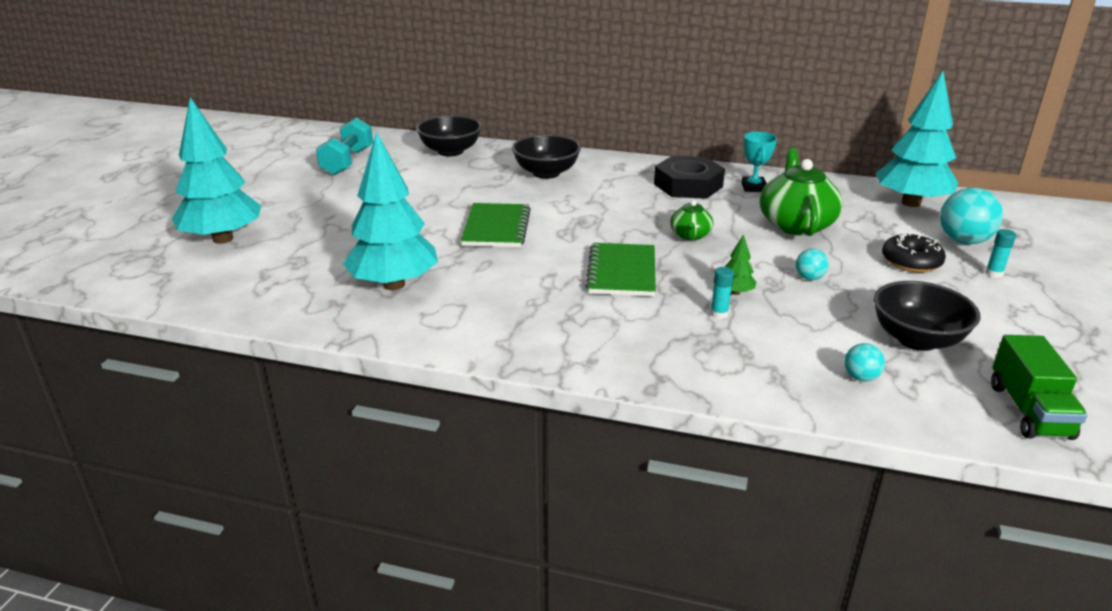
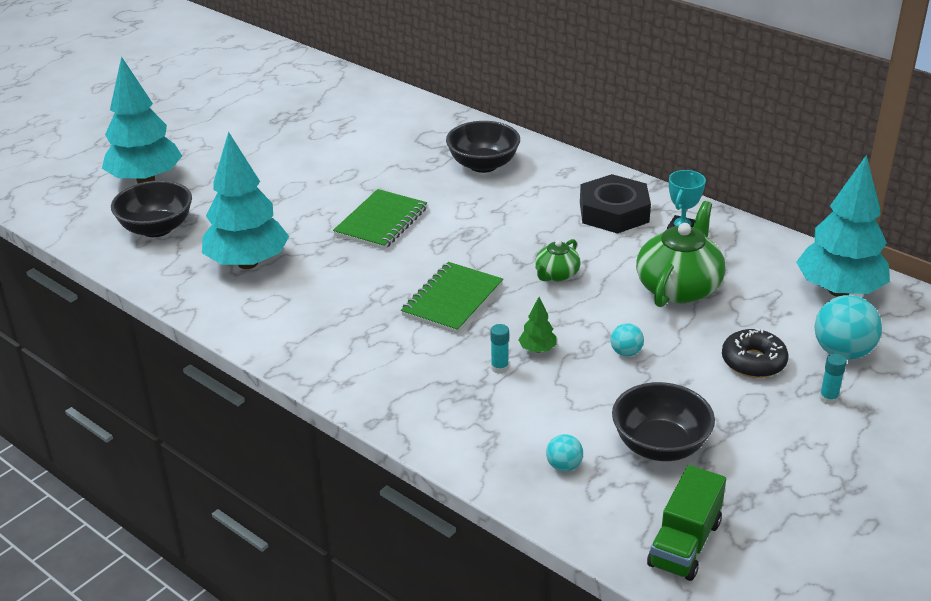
camera: 25 degrees right, 5 degrees up
turquoise dumbbell [316,118,373,175] -> none
black bowl [416,115,482,156] -> black bowl moved to [111,180,192,237]

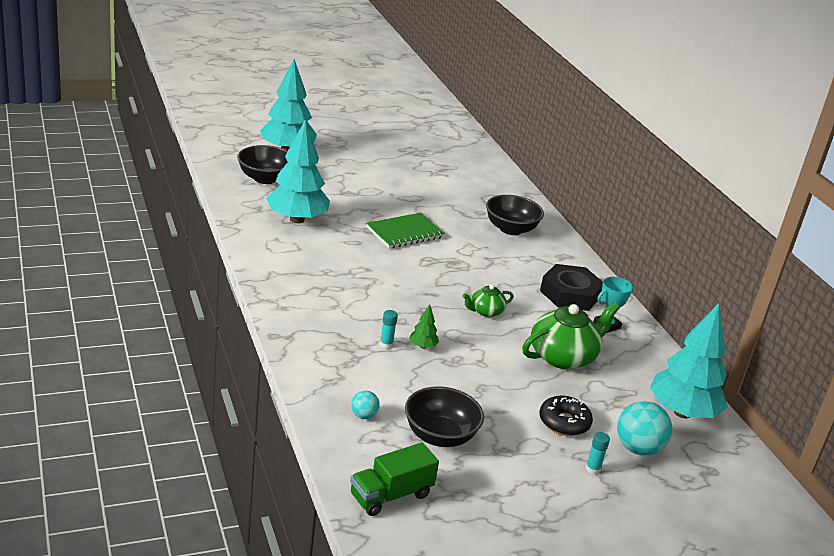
camera: 25 degrees right, 5 degrees down
green notebook [401,262,503,334] -> none
turquoise ball [610,323,644,357] -> none

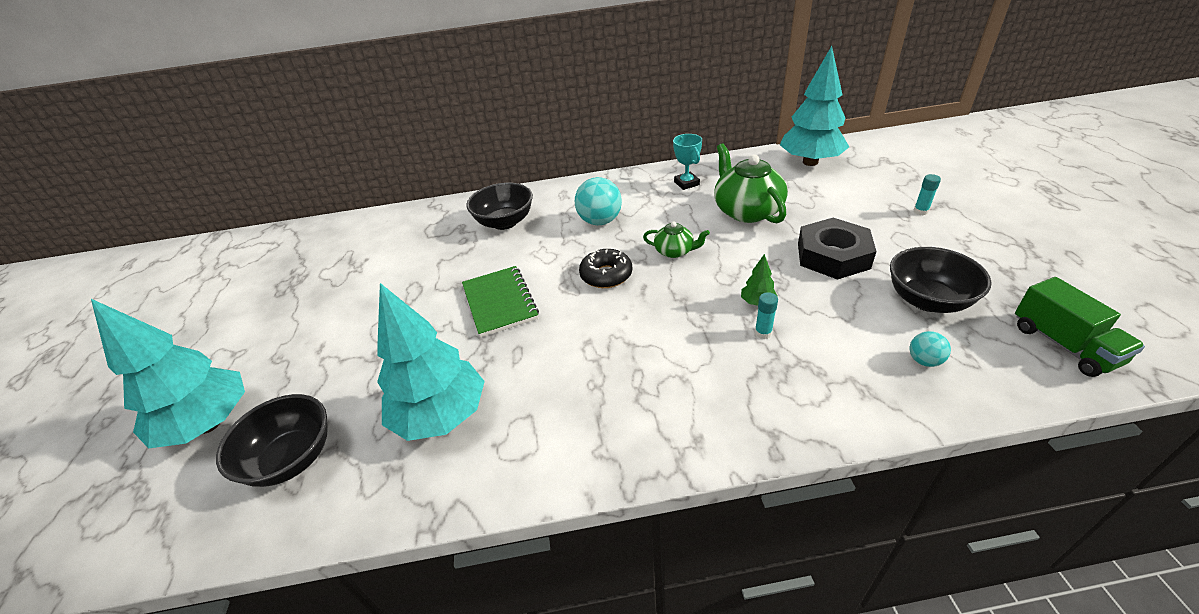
camera: 70 degrees left, 10 degrees up
green teapot [463,285,514,317] -> green teapot turned 60 degrees counterclockwise [643,222,710,258]
black donut [539,396,593,436] -> black donut moved to [579,249,632,288]
black nut [540,264,603,311] -> black nut moved to [798,218,876,280]
turquoise ball [617,401,672,456] -> turquoise ball moved to [575,177,622,225]

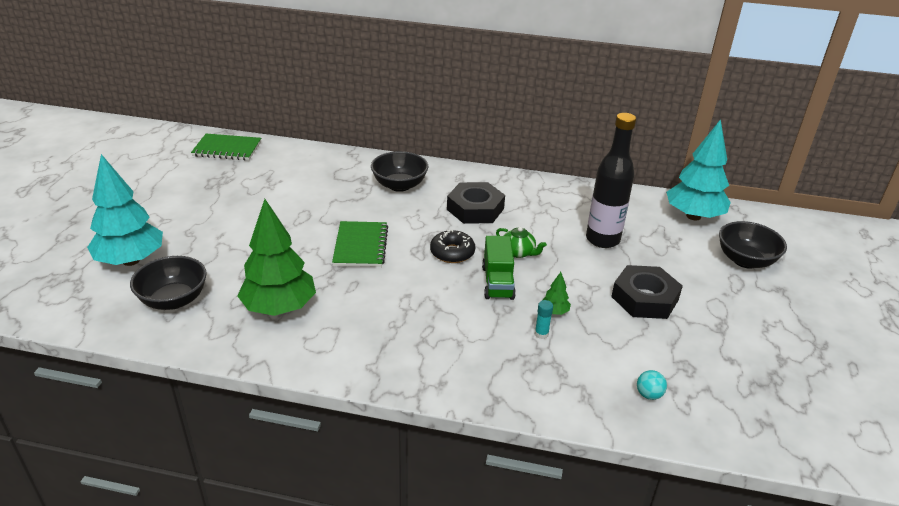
camera: 15 degrees right, 5 degrees down
turquoise tree [377,283,485,441] -> green tree [237,199,316,316]
turquoise ball [575,177,622,225] -> black nut [447,182,505,224]
turquoise trophy [673,134,702,190] -> none
green teapot [714,143,788,223] -> black bottle [586,113,636,248]
black bowl [890,247,992,313] -> black bowl moved to [719,221,787,269]
turquoise glue stick [913,174,941,215] -> none
green truck [1015,277,1145,377] -> green truck moved to [482,236,516,300]
none -> green notebook [191,134,261,160]

